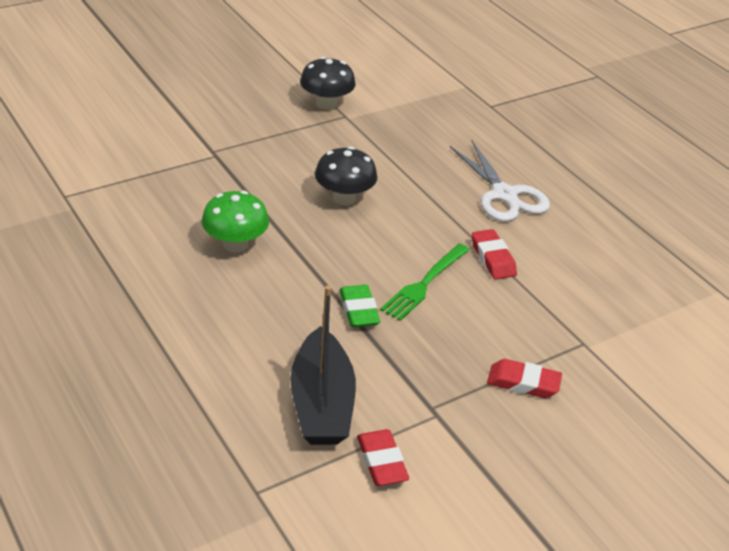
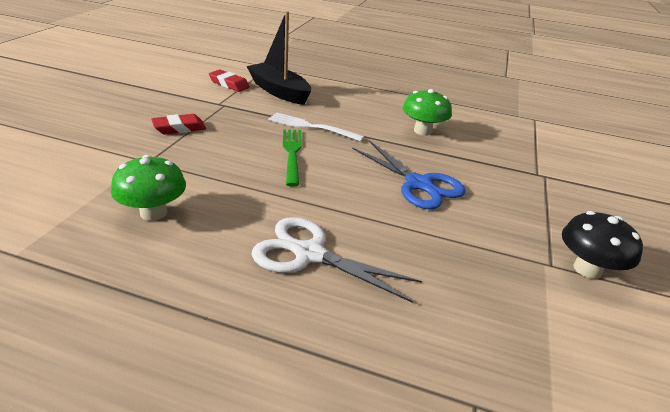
camera: 140 degrees right, 5 degrees down
black mushroom [315,146,377,205] -> blue scissors [352,141,466,209]
green eraser [340,285,380,327] -> white fork [268,112,364,142]
red eraser [472,229,517,279] -> none
none -> green mushroom [111,155,186,221]

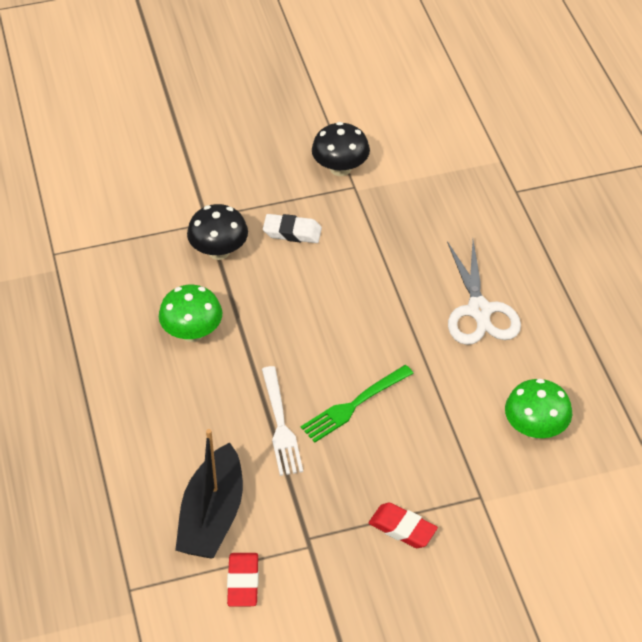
camera: 120 degrees left, 15 degrees up
blue scissors [352,141,466,209] -> none
none -> black mushroom [187,204,248,260]
none -> white eraser [263,214,322,243]

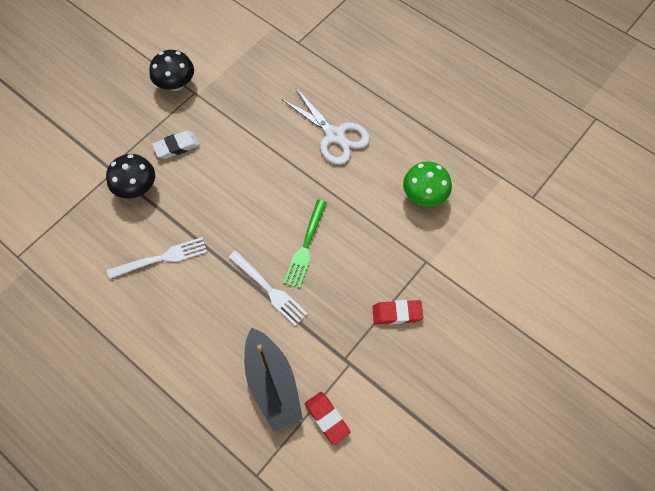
camera: 35 degrees left, 15 degrees up
green mushroom [159,285,222,342] -> white fork [107,237,207,279]

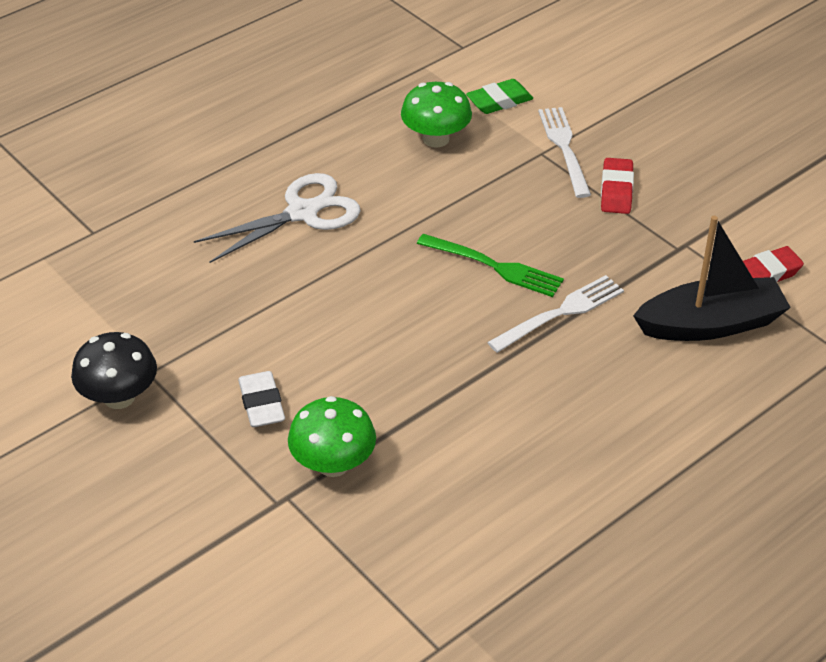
camera: 80 degrees left, 20 degrees down
black mushroom [106,154,155,199] -> green mushroom [288,396,376,477]
white fork [107,237,207,279] -> white fork moved to [538,107,591,198]
none -> green eraser [466,79,533,114]

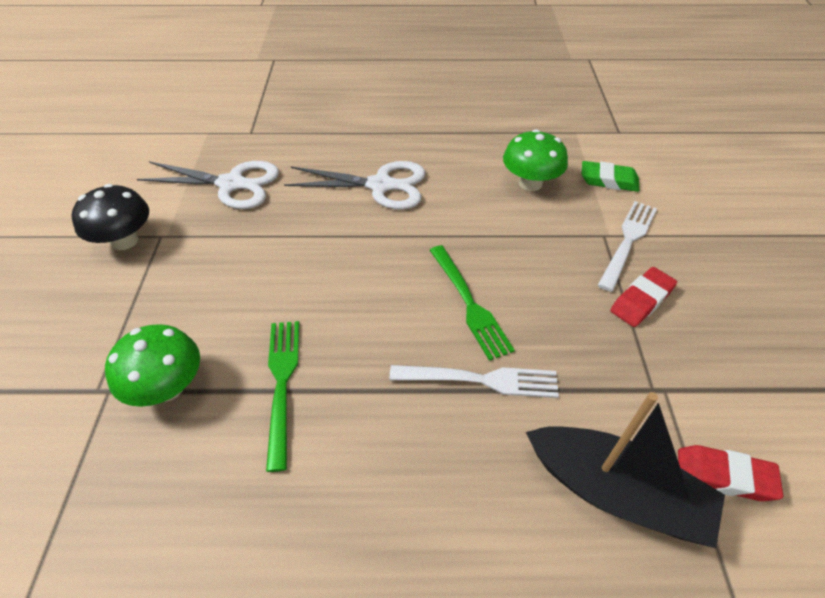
camera: 40 degrees right, 5 degrees up
white eraser [238,371,285,427] -> none
none -> white scissors [137,161,279,209]
none -> green fork [266,321,299,472]

